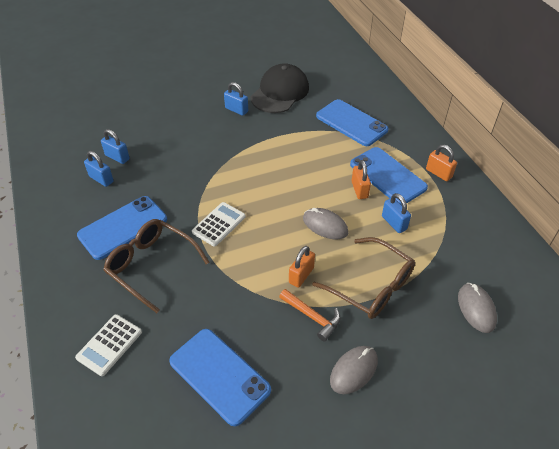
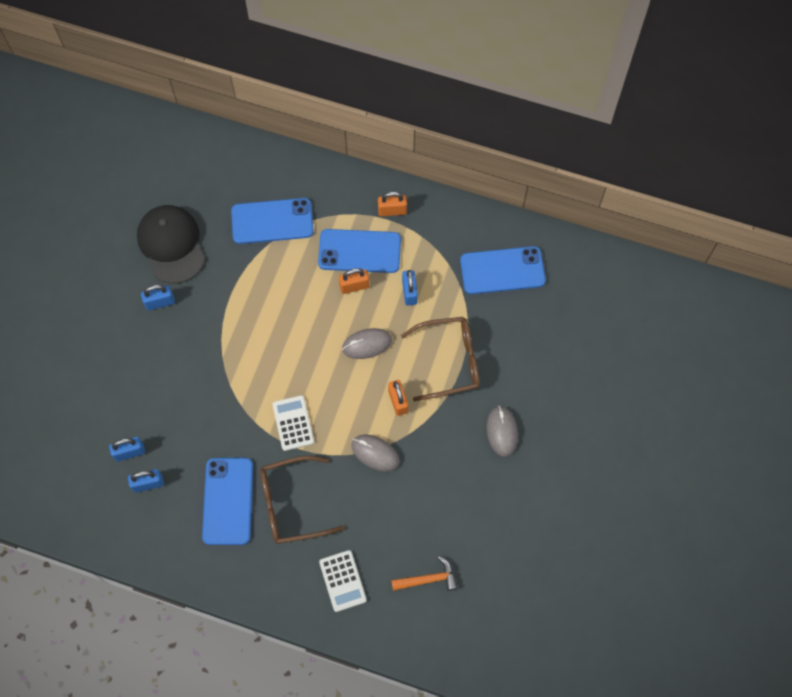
camera: 50 degrees left, 20 degrees up
blue phone [169,329,271,426] -> blue phone moved to [460,246,546,294]
orange hammer [279,289,340,341] -> orange hammer moved to [391,556,458,591]
orange padlock [352,160,371,199] -> orange padlock turned 45 degrees counterclockwise [339,268,369,294]
blue padlock [382,193,411,233] -> blue padlock turned 75 degrees clockwise [402,270,418,305]
grey mouse [458,283,497,333] -> grey mouse moved to [351,435,400,472]

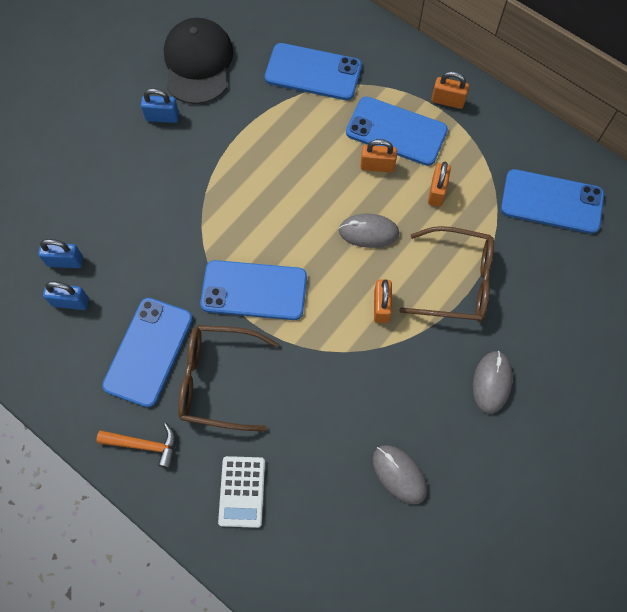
camera: 20 degrees right, 0 degrees up
white calculator [272,395,314,451] -> blue phone [200,260,307,320]
grey mouse [351,435,400,472] -> grey mouse moved to [373,445,427,504]
orange hammer [391,556,458,591] -> orange hammer moved to [96,423,176,468]
blue padlock [402,270,418,305] -> orange padlock [428,161,451,207]

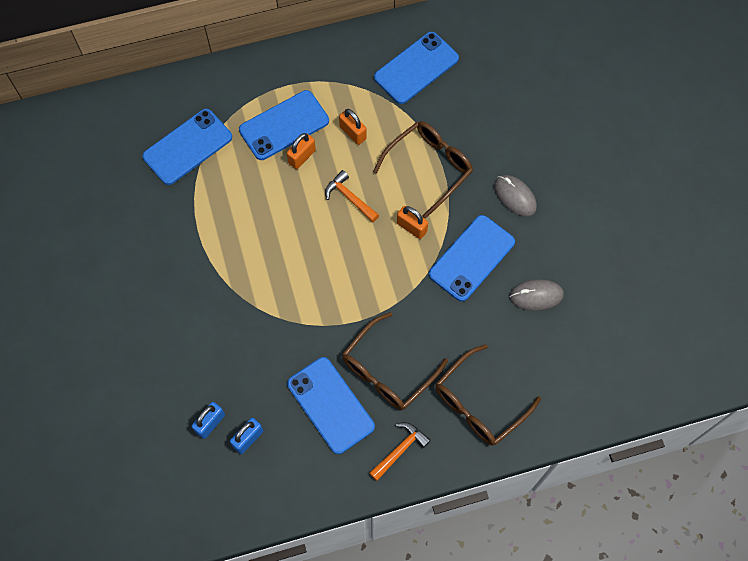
camera: 55 degrees left, 0 degrees up
blue padlock [141,88,179,123] -> none
black cap [164,18,233,104] -> none
blue phone [200,260,307,320] -> blue phone moved to [429,215,515,302]
white calculator [218,456,265,528] -> brown glasses [435,344,541,446]
grey mouse [338,214,399,248] -> orange hammer [325,170,379,222]
orange padlock [431,71,469,109] -> none

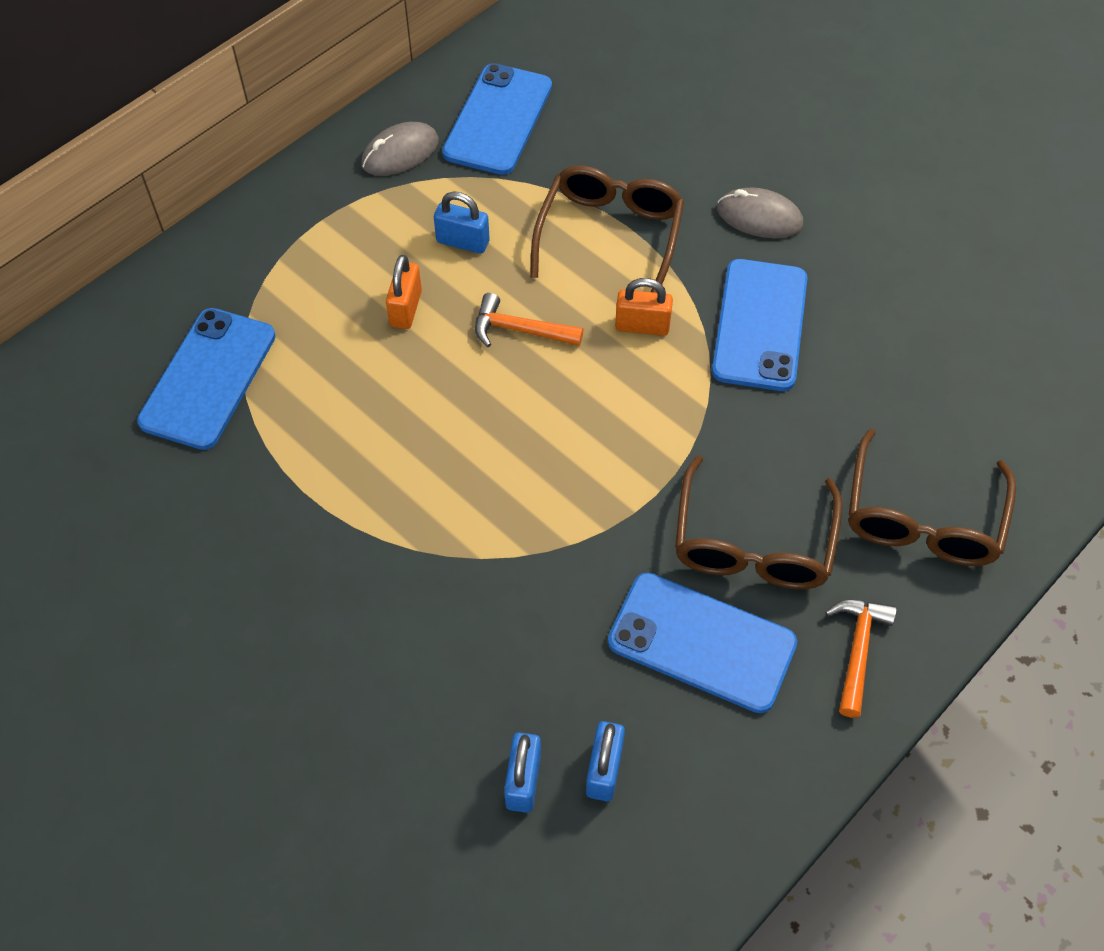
camera: 30 degrees left, 10 degrees down
blue phone [239,90,329,160] -> none
orange padlock [339,109,367,145] -> blue padlock [434,192,490,254]
grey mouse [509,279,564,311] -> grey mouse moved to [361,122,439,176]

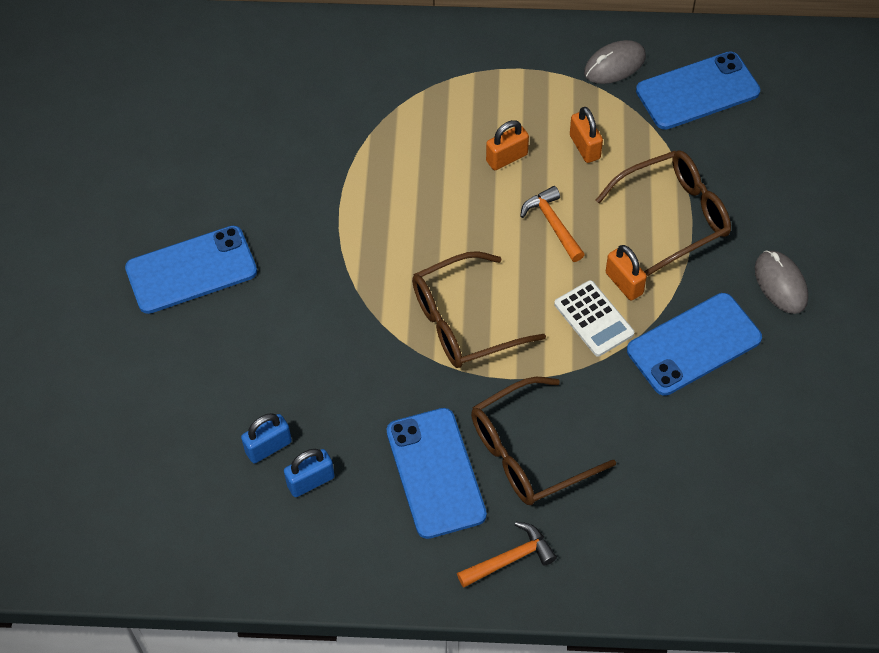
camera: 50 degrees right, 0 degrees up
blue phone [137,308,276,450] -> blue phone moved to [125,226,257,314]
grey mouse [361,122,439,176] -> grey mouse turned 45 degrees counterclockwise [584,40,646,84]
blue padlock [434,192,490,254] -> orange padlock [570,107,603,163]
brown glasses [849,428,1016,566] -> brown glasses moved to [412,251,546,368]
none -> white calculator [554,280,634,357]

